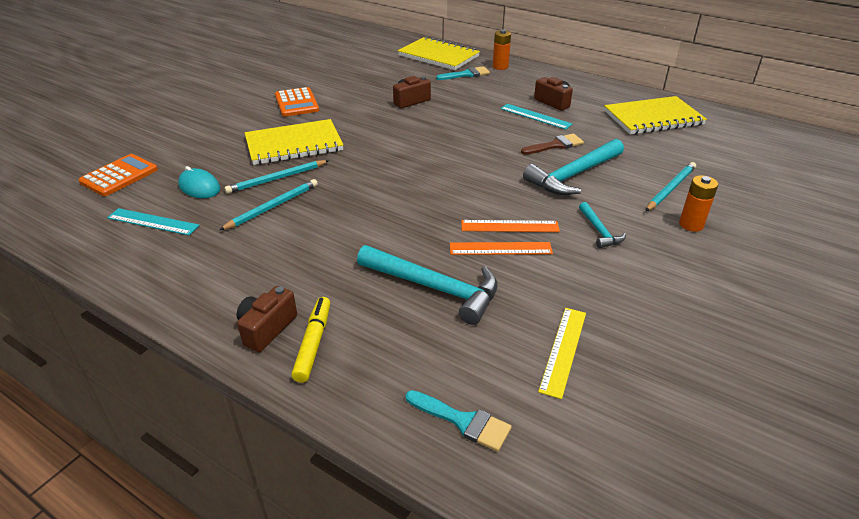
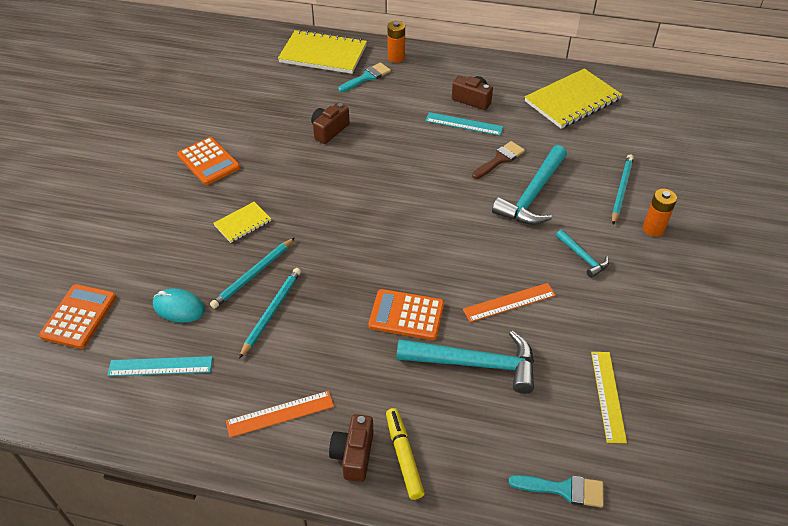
camera: 20 degrees left, 10 degrees up
yellow notebook [245,119,344,165] -> yellow notebook [213,202,271,243], size x0.50
orange ruler [461,220,560,232] -> orange ruler moved to [226,391,334,438]
none -> orange calculator [368,289,444,340]

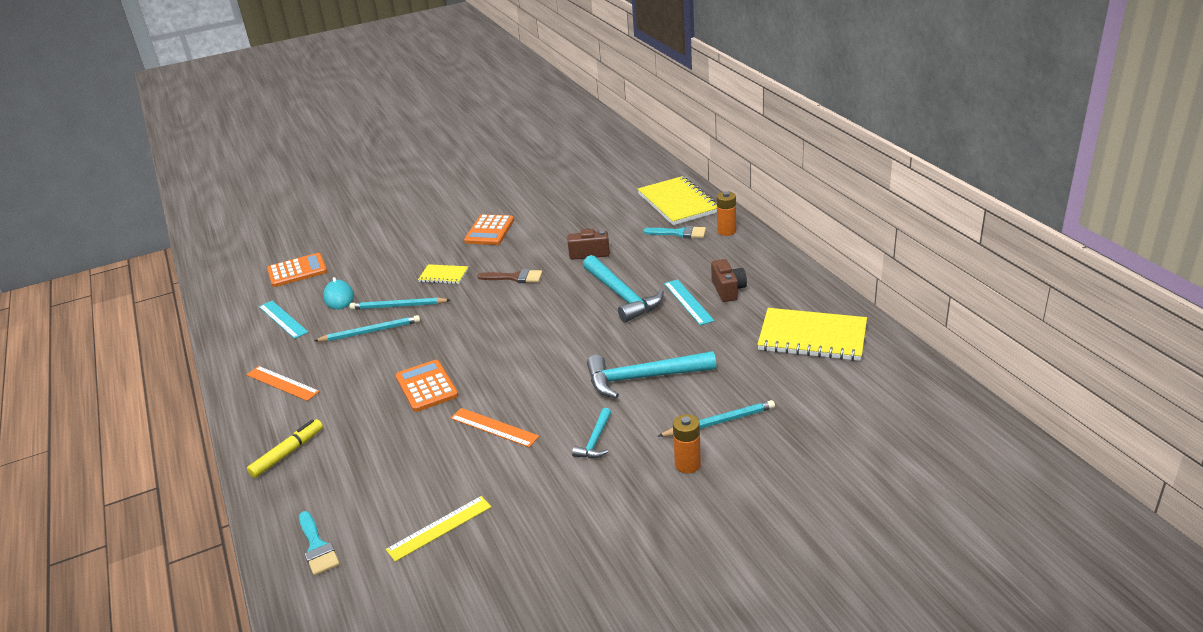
camera: 55 degrees right, 15 degrees down
brown camera [329,414,373,482] -> none
turquoise hammer [396,331,534,394] -> turquoise hammer moved to [583,255,664,322]
brown brush [472,141,525,179] -> brown brush moved to [477,269,543,283]

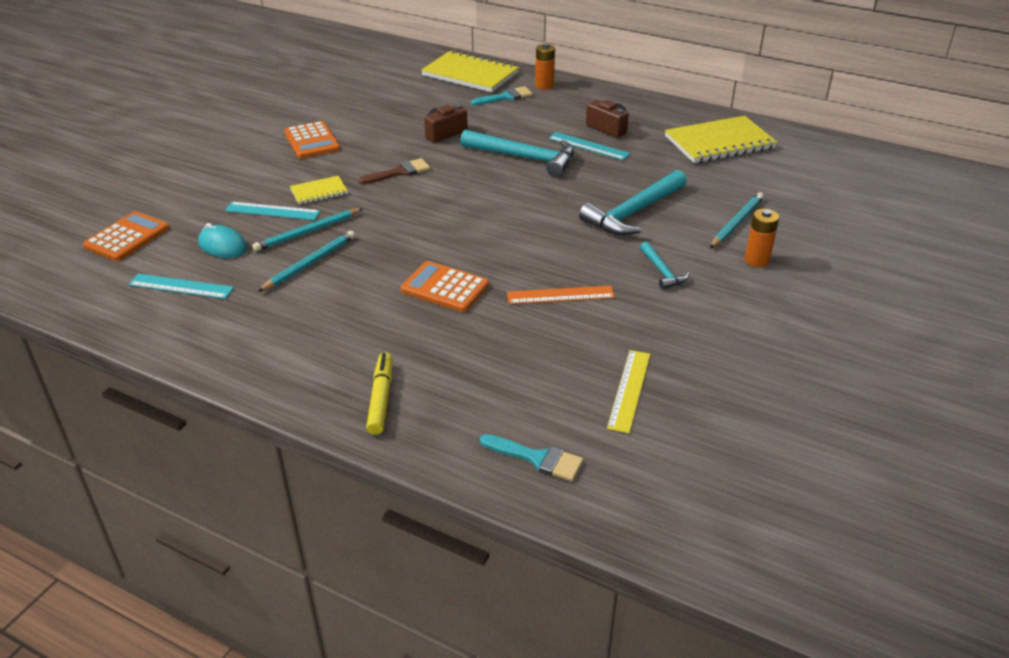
camera: 40 degrees left, 5 degrees up
orange ruler [246,366,320,401] -> none
none -> turquoise ruler [225,202,320,220]

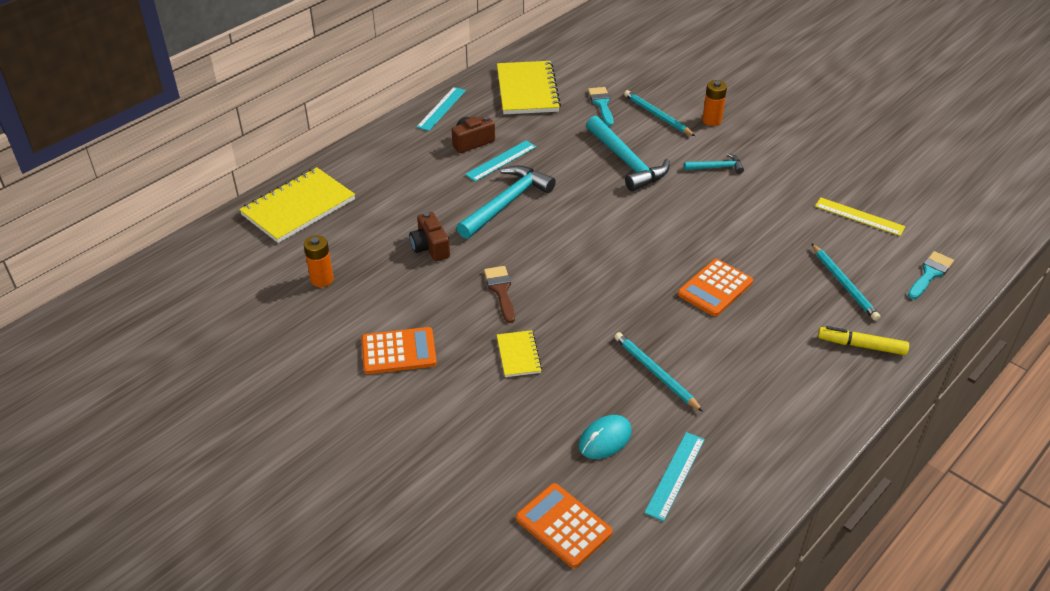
camera: 75 degrees left, 5 degrees up
turquoise ruler [225,202,320,220] -> turquoise ruler moved to [417,87,466,131]
turquoise pencil [253,208,363,251] -> turquoise pencil moved to [811,243,880,321]
turquoise brush [471,86,533,105] -> turquoise brush moved to [588,87,614,126]
orange ruler [507,286,615,304] -> none
orange battery [535,43,555,90] -> orange battery moved to [304,235,334,287]

